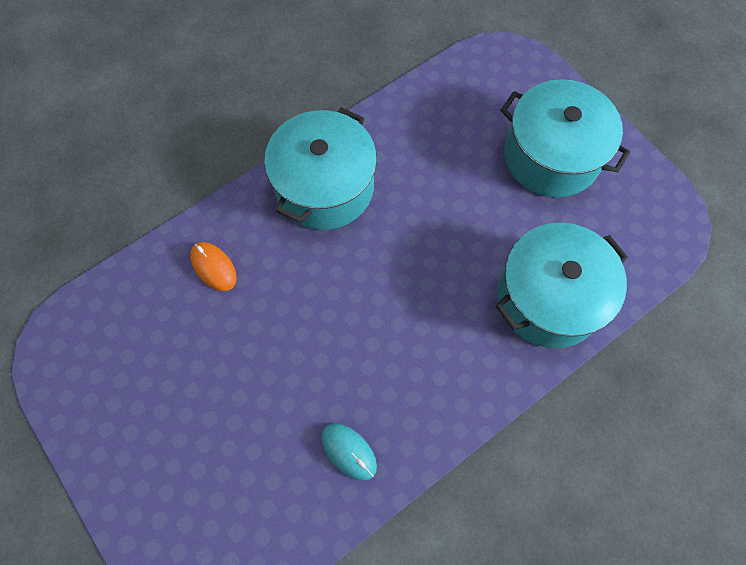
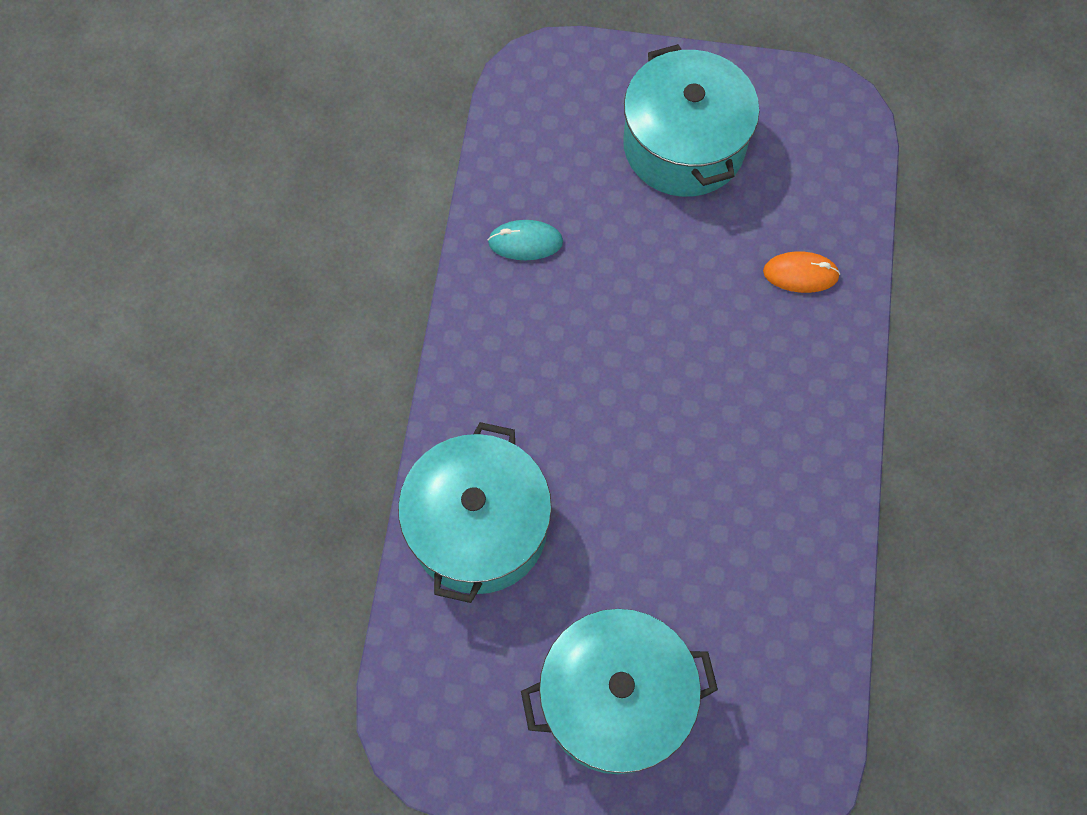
camera: 135 degrees right, 0 degrees up
turquoise pot [264,108,377,230] -> turquoise pot moved to [623,44,759,197]

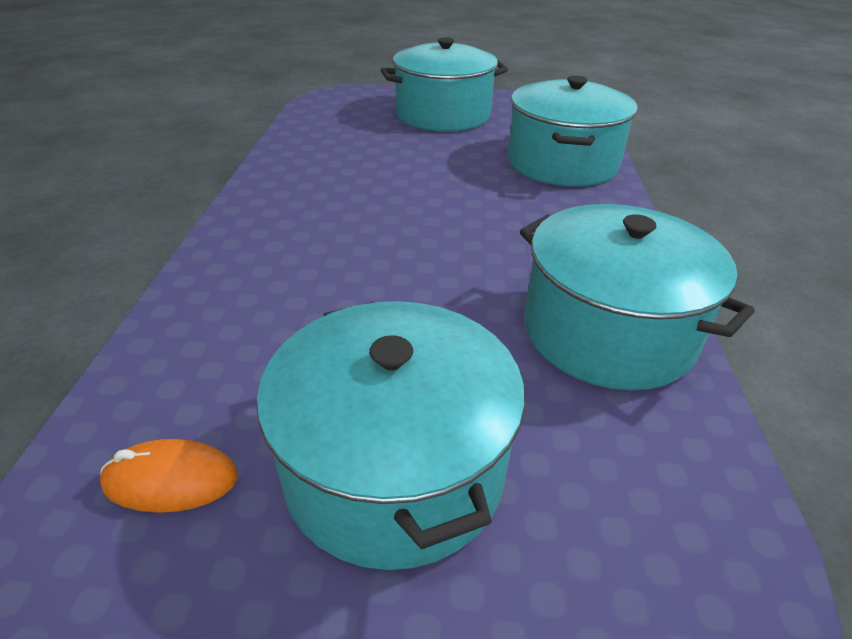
camera: 175 degrees right, 30 degrees down
turquoise mouse [488,220,563,260] -> turquoise pot [520,204,755,390]
orange mouse [763,251,840,293] -> orange mouse moved to [100,439,238,513]

